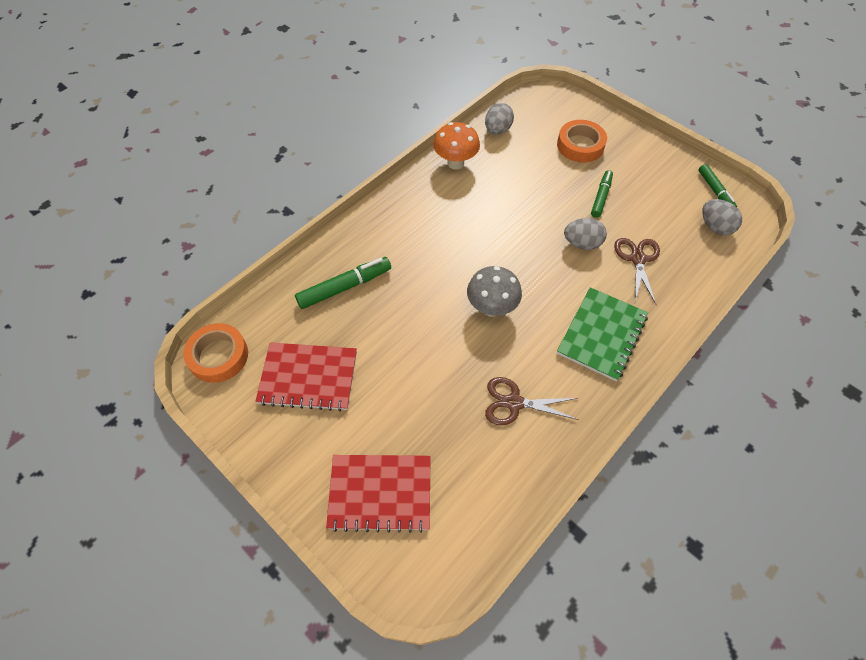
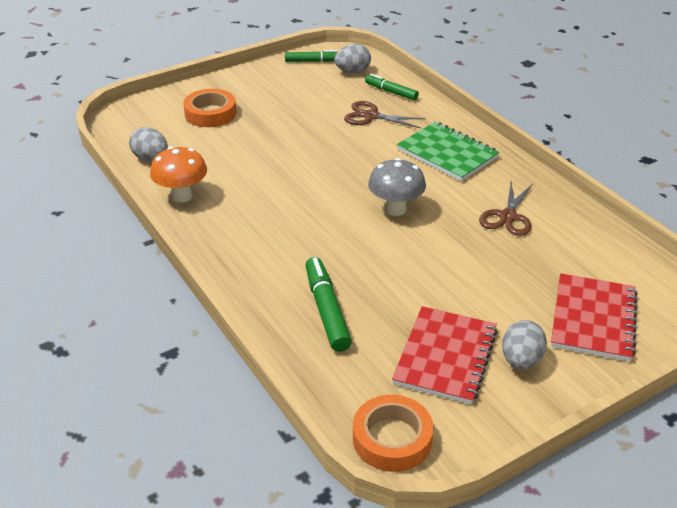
camera: 75 degrees left, 20 degrees down
grey egg [564,218,607,250] -> grey egg moved to [502,320,547,370]
green marker [591,170,613,218] -> green marker moved to [365,74,419,100]

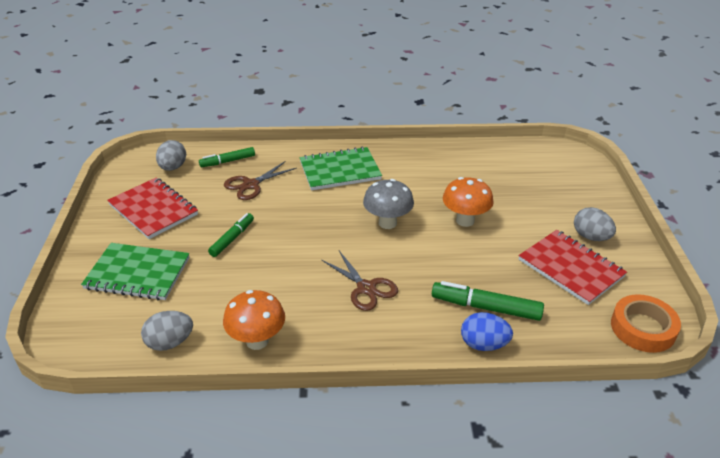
camera: 60 degrees left, 0 degrees up
orange tape [183,89,237,127] -> green notebook [81,243,189,300]
green marker [285,50,337,62] -> green marker moved to [208,213,254,257]
brown scissors [479,182,533,236] -> brown scissors moved to [322,251,398,311]
red notebook [551,273,637,361] -> red notebook moved to [107,177,198,239]
none -> orange mushroom [443,177,494,227]
none -> blue egg [461,312,513,351]

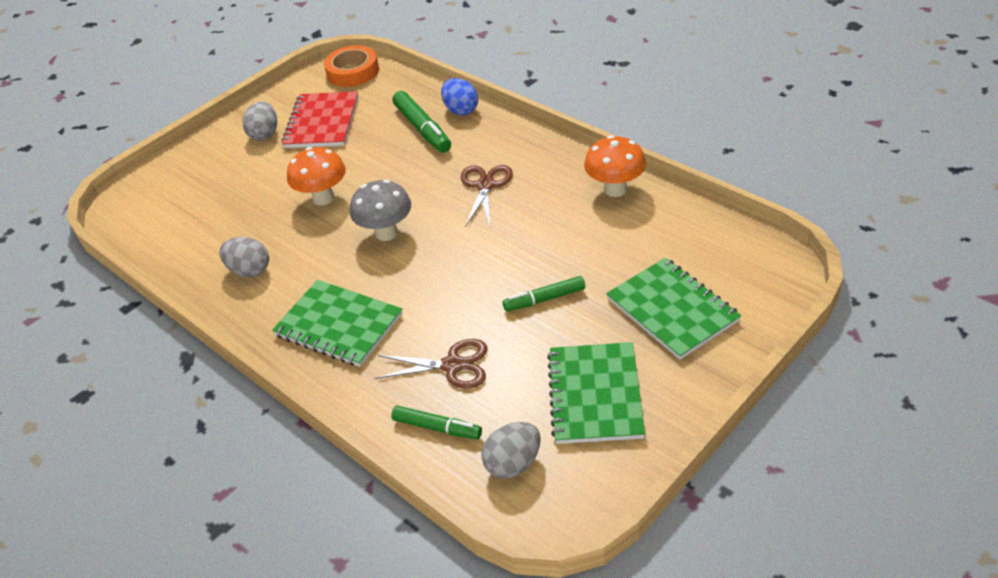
camera: 130 degrees left, 5 degrees up
red notebook [107,177,198,239] -> green notebook [547,342,645,444]
grey egg [141,311,193,351] -> grey egg moved to [219,237,269,277]

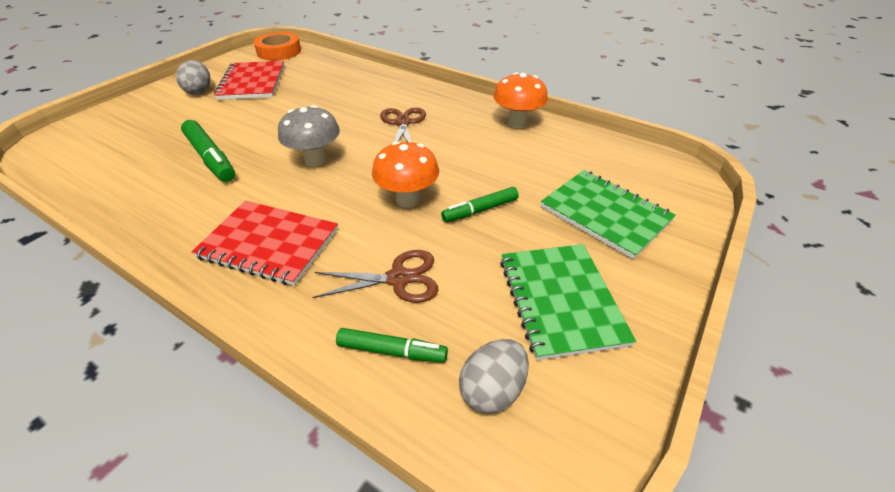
camera: 15 degrees left, 0 degrees up
grey egg [219,237,269,277] -> none
green notebook [272,280,403,367] -> red notebook [192,201,338,286]
orange mushroom [287,147,346,206] -> orange mushroom moved to [372,141,439,208]
green marker [393,91,451,153] -> green marker moved to [181,120,235,182]
blue egg [441,78,478,115] -> none

